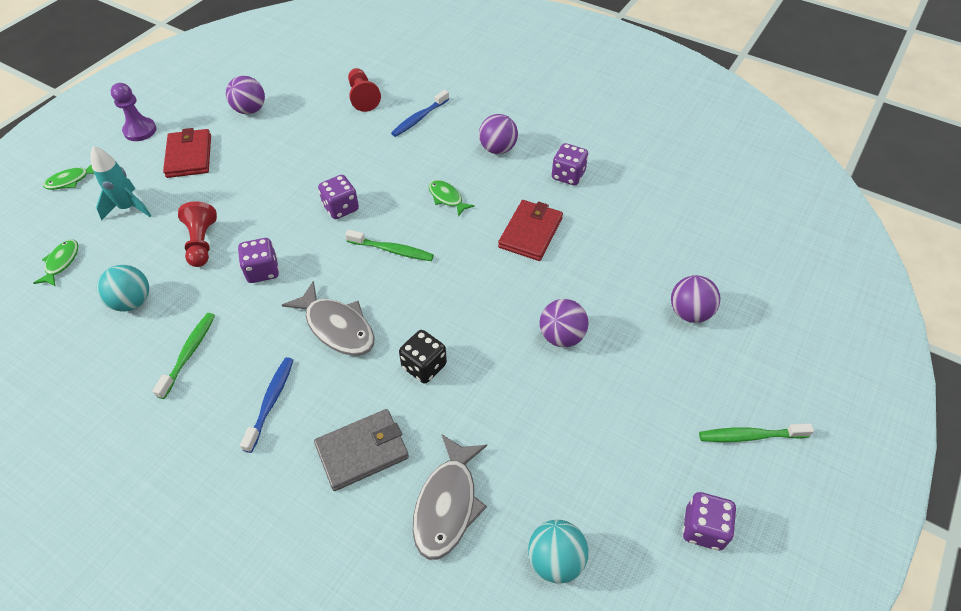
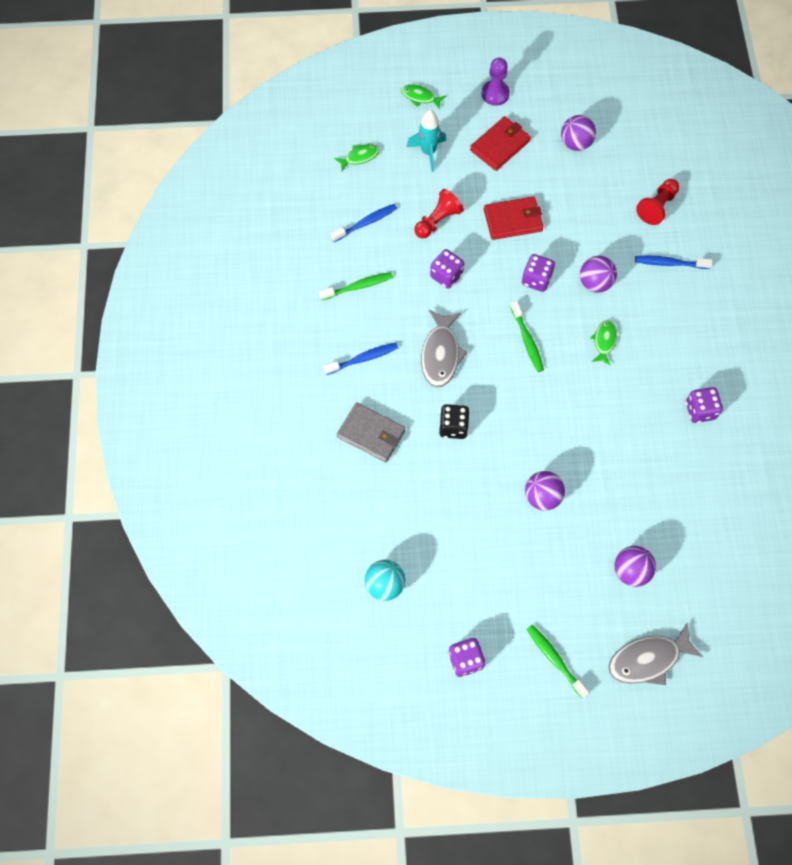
camera: 55 degrees right, 15 degrees up
turquoise ball [97,265,149,312] -> blue toothbrush [331,204,397,242]
grey fish [413,434,487,560] -> grey fish moved to [608,623,704,685]
purple ball [479,114,518,154] -> purple ball moved to [580,256,617,293]
red wallet [498,200,563,261] -> red wallet moved to [484,197,544,240]

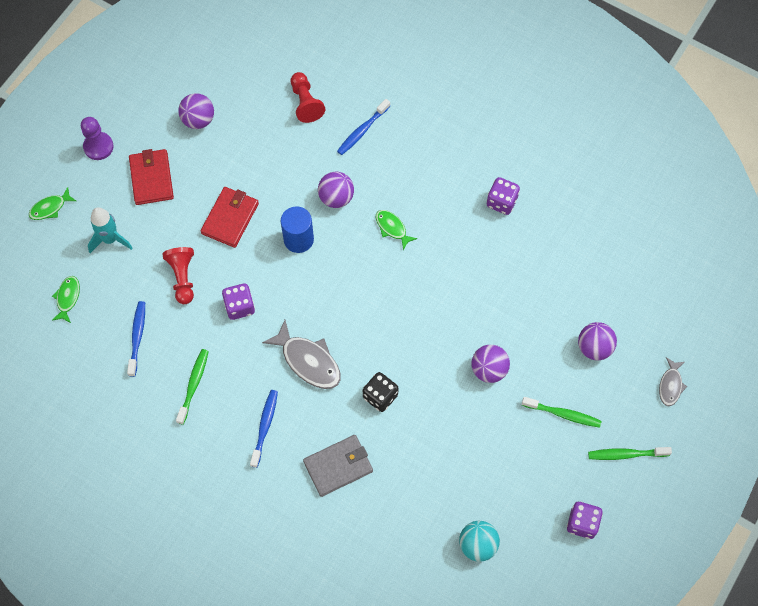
camera: 55 degrees left, 0 degrees up
green toothbrush [510,301,544,372] -> green toothbrush moved to [522,397,602,428]
purple dice [522,254,555,292] -> blue cylinder [281,206,314,253]
grey fish [608,623,704,685] -> grey fish [659,357,687,406], size x0.58

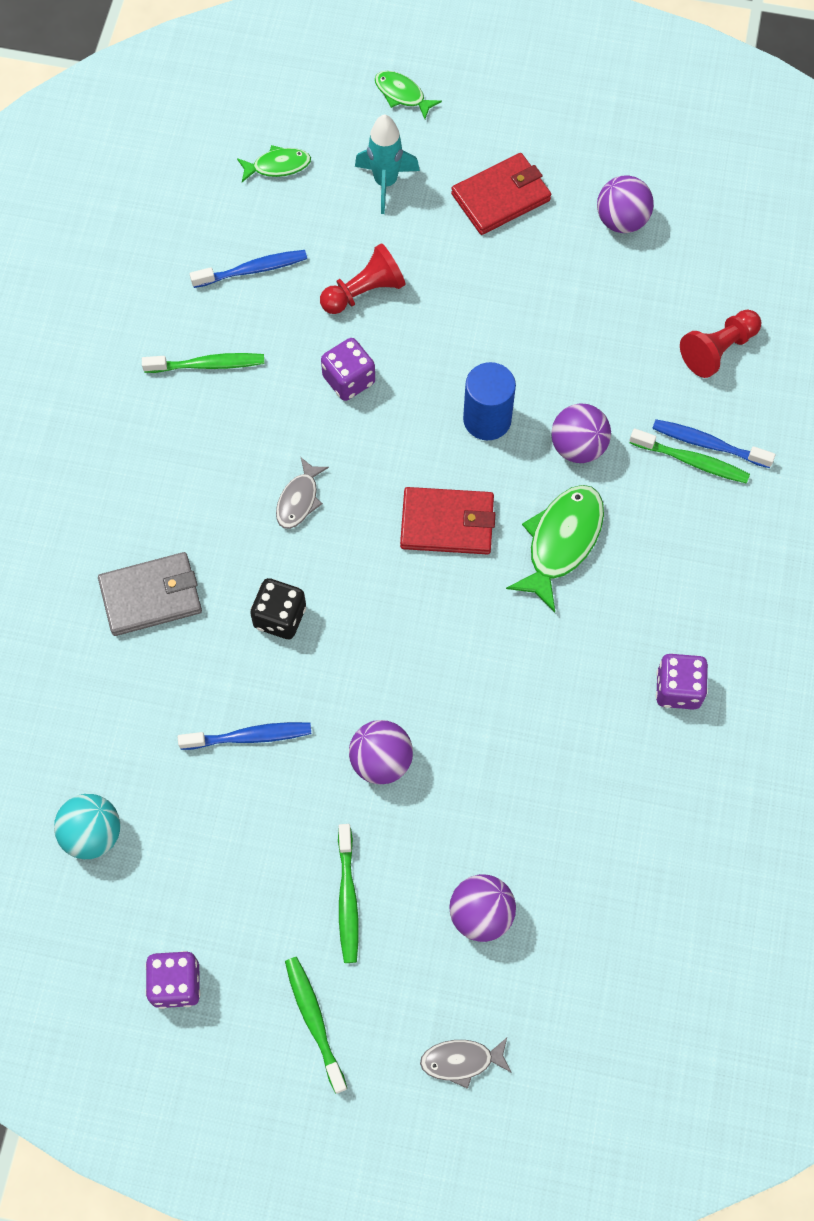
camera: 70 degrees right, 0 degrees up
purple pawn [81,117,114,160] -> none
red wallet [201,187,259,248] -> red wallet moved to [400,487,495,554]
blue toothbrush [250,390,278,468] -> blue toothbrush moved to [178,722,311,750]
grey fish [262,320,341,389] -> grey fish [276,458,329,529], size x0.58
grey wallet [303,435,373,497] -> grey wallet turned 60 degrees counterclockwise [98,552,202,636]
green fish [376,210,417,250] -> green fish [506,485,604,612], size x1.73
none -> green toothbrush [630,428,750,484]

